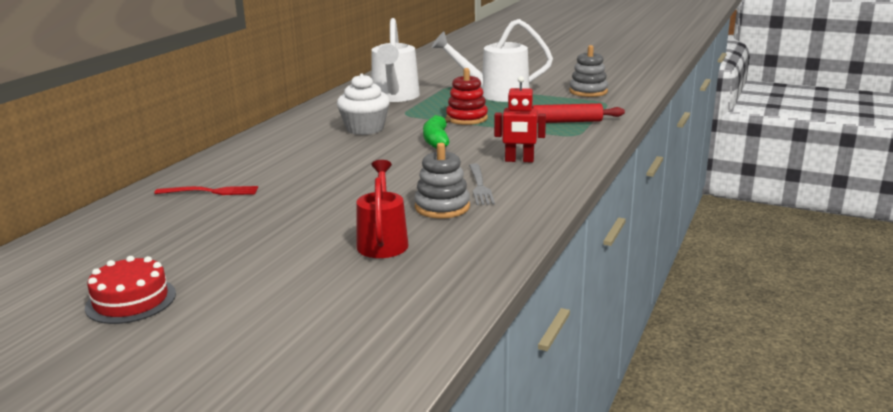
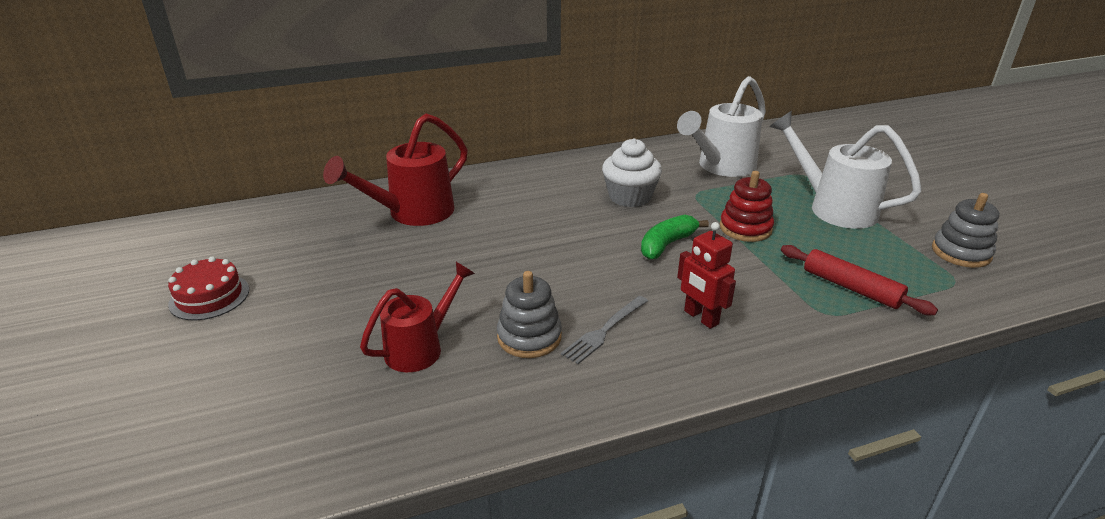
camera: 45 degrees right, 10 degrees up
red fork [154,186,258,195] -> red watering can [323,113,468,226]

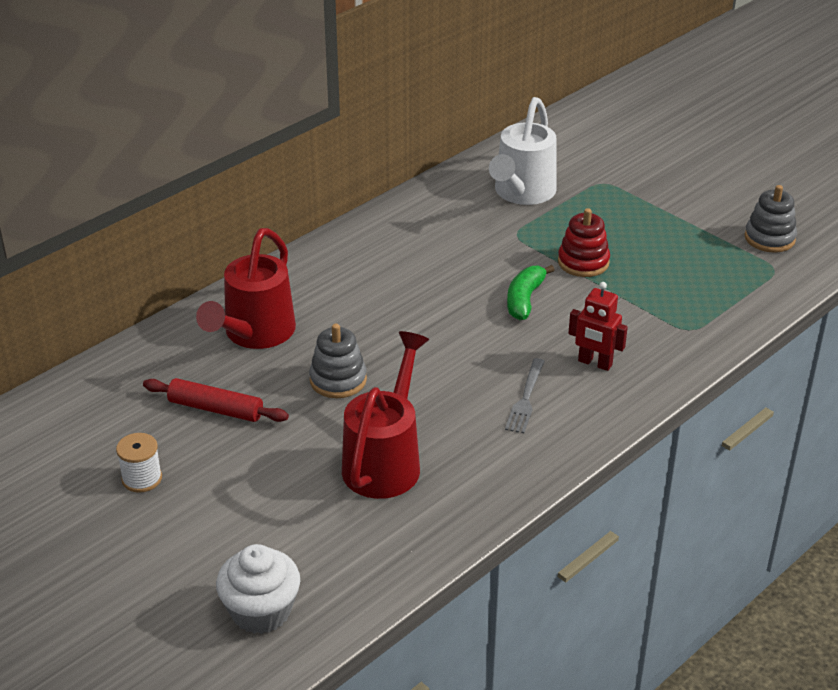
camera: 25 degrees left, 5 degrees up
red cake [168,256,249,320] -> white spool [116,433,162,493]
red watering can [360,262,475,372] -> red watering can [342,331,429,499], size x1.51
grey stacking toy [497,271,562,358] -> grey stacking toy moved to [309,324,367,398]
white cupcake [602,138,662,207] -> white cupcake moved to [216,544,300,634]
white watering can [769,111,922,229] -> none
red rolling pin [781,245,938,315] -> red rolling pin moved to [143,378,289,422]

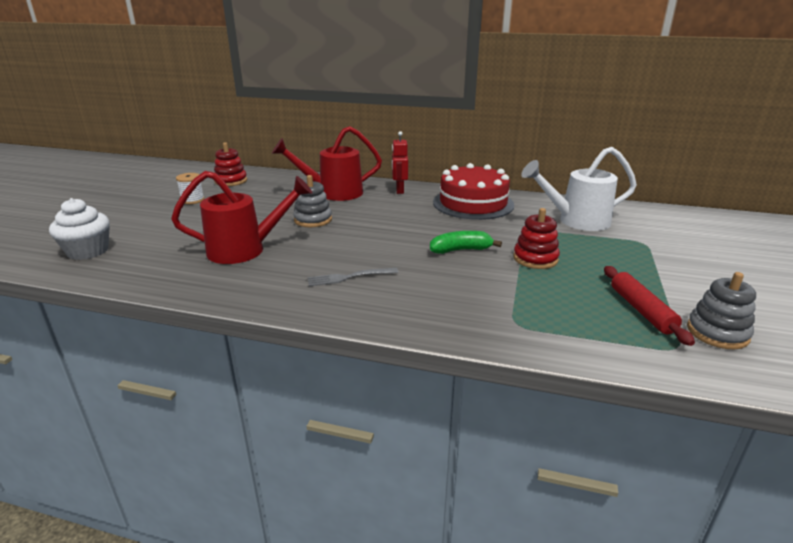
camera: 60 degrees right, 10 degrees down
red rolling pin [143,378,289,422] -> red rolling pin moved to [604,266,695,346]
red robot [568,282,628,371] -> red robot moved to [392,131,408,194]
none -> red stacking toy [214,142,247,186]
none -> red cake [433,163,514,220]

